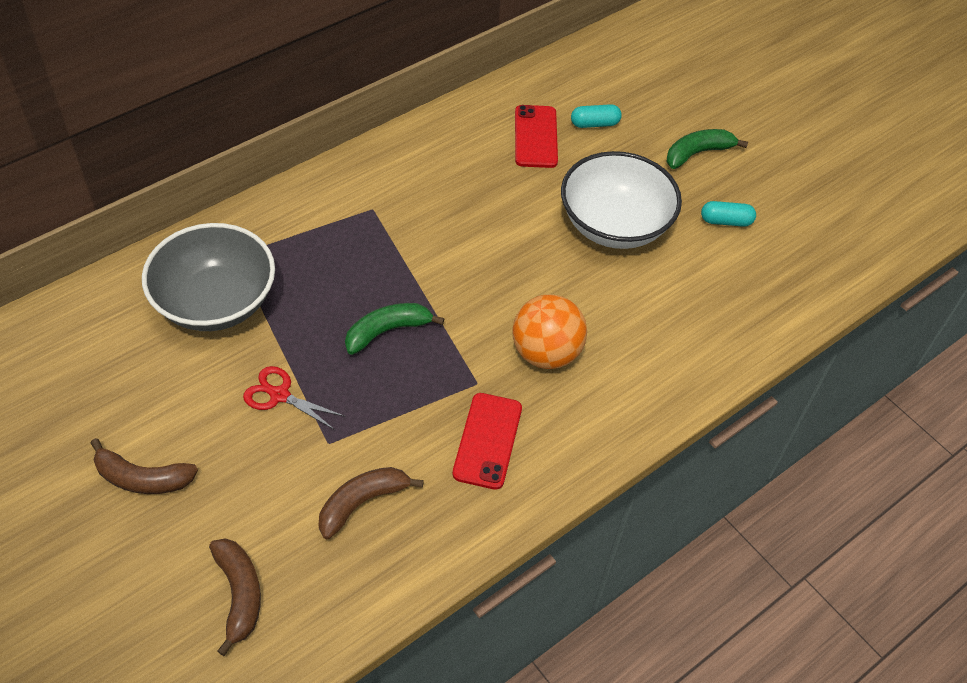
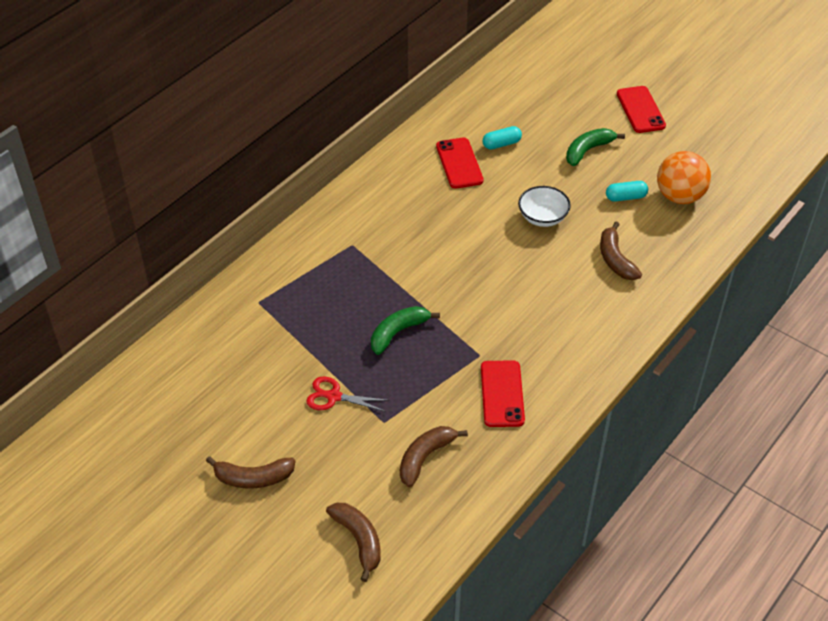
camera: 10 degrees left, 5 degrees down
grey bowl [142,223,275,331] -> none
orange ball [512,294,587,369] -> orange ball moved to [657,151,711,204]
white bowl [561,151,682,249] -> white bowl [518,186,571,227], size x0.55
none -> brown banana [600,221,642,280]
none -> red phone [617,86,666,133]

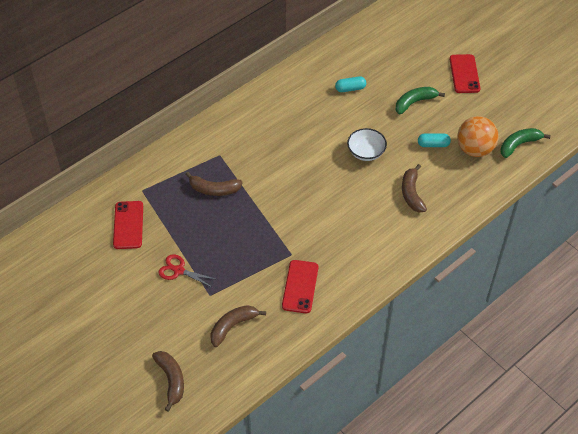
camera: 10 degrees right, 5 degrees up
brown banana [206,456,296,488] -> brown banana moved to [185,172,243,196]
green banana [371,306,440,355] -> green banana moved to [500,128,551,158]
red phone [436,138,484,189] -> red phone moved to [113,201,143,249]

